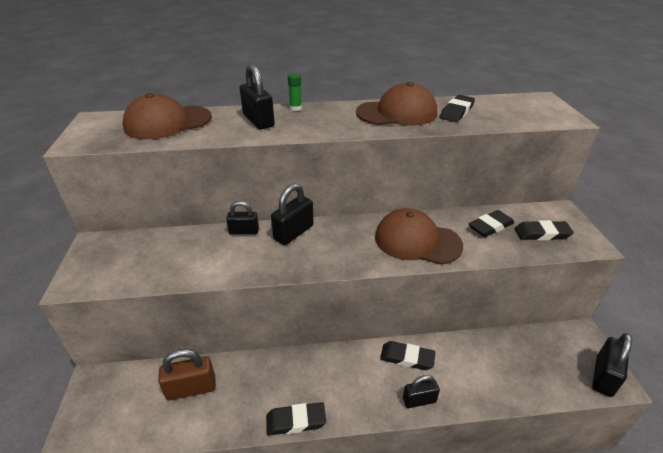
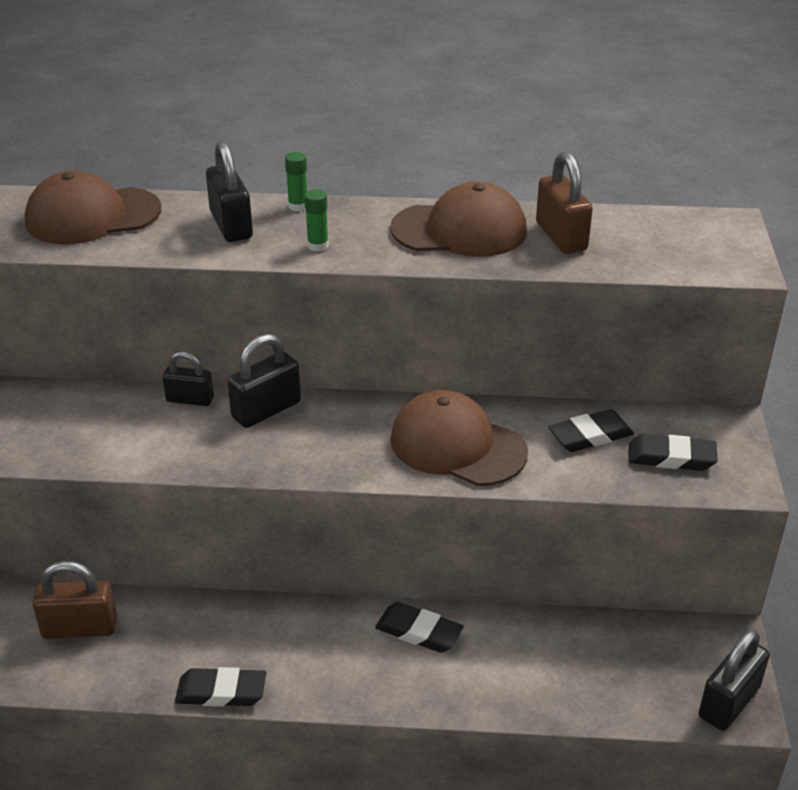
camera: 10 degrees right, 0 degrees up
black padlock [403,375,440,408] -> none
black eraser [440,95,475,122] -> brown padlock [536,151,593,254]
none -> green glue stick [304,189,329,252]

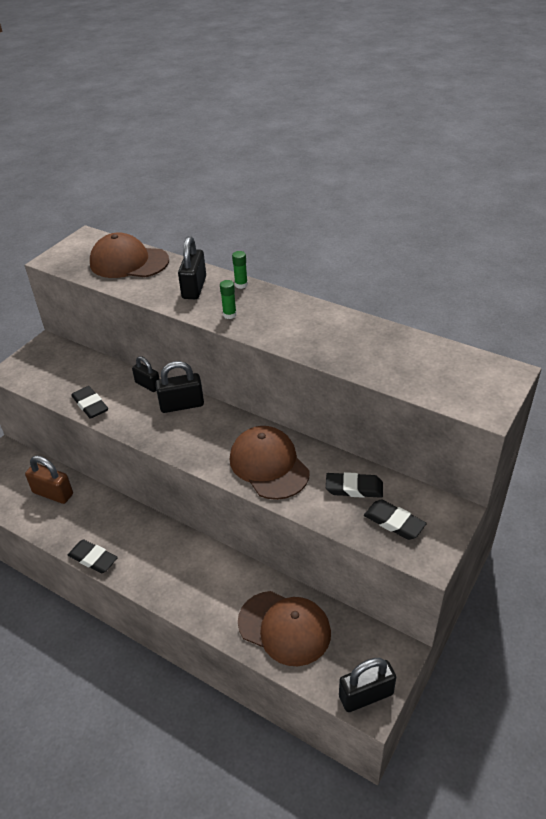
camera: 30 degrees right, 5 degrees up
black eraser [375,602,464,653] -> black eraser moved to [71,386,108,419]
brown cap [390,181,527,257] -> brown cap moved to [238,591,331,666]
brown padlock [536,151,593,254] -> none

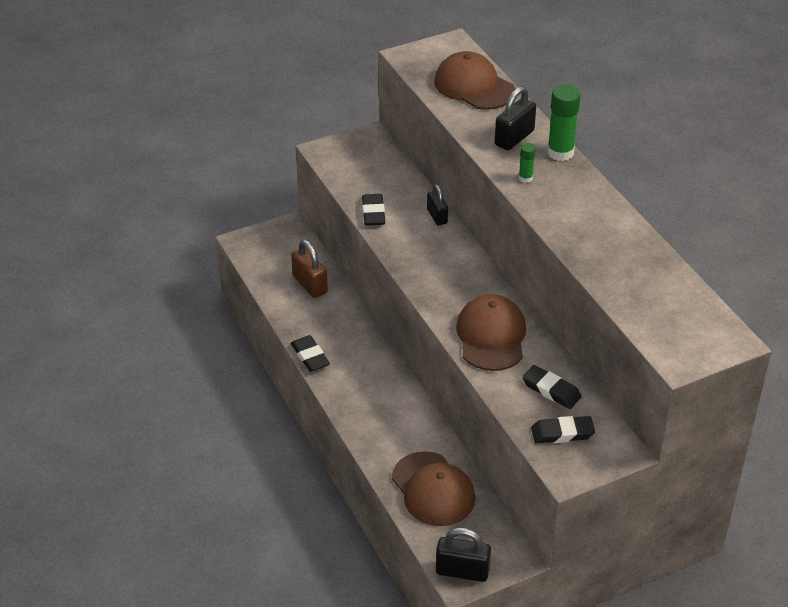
camera: 30 degrees right, 0 degrees up
black padlock [156,361,204,413] -> none
green glue stick [232,251,248,289] -> green glue stick [547,85,581,161], size x1.91
black eraser [364,500,427,540] -> black eraser turned 75 degrees counterclockwise [531,416,595,444]

